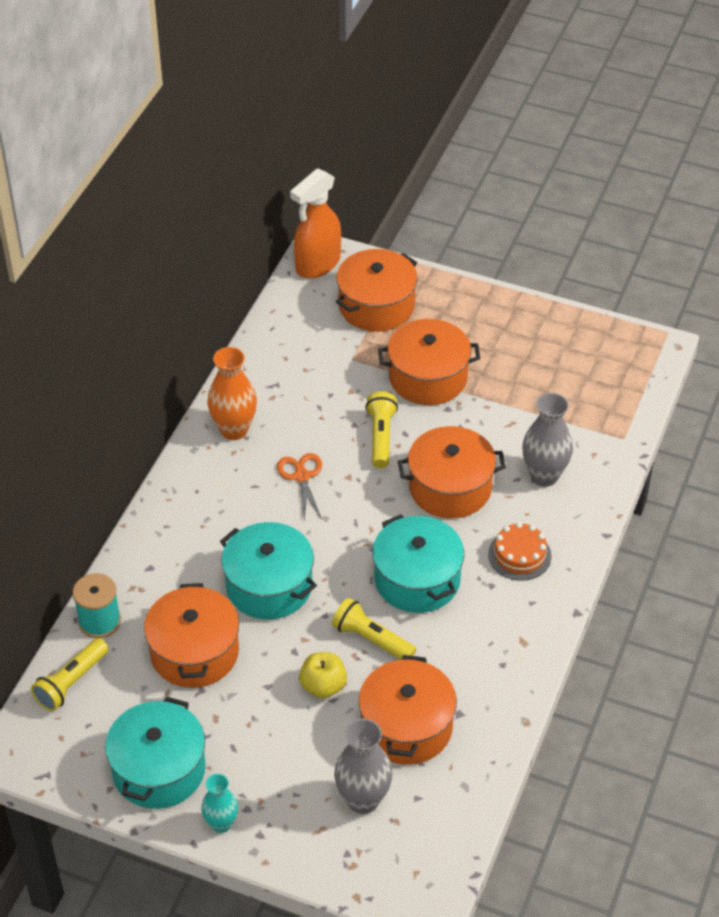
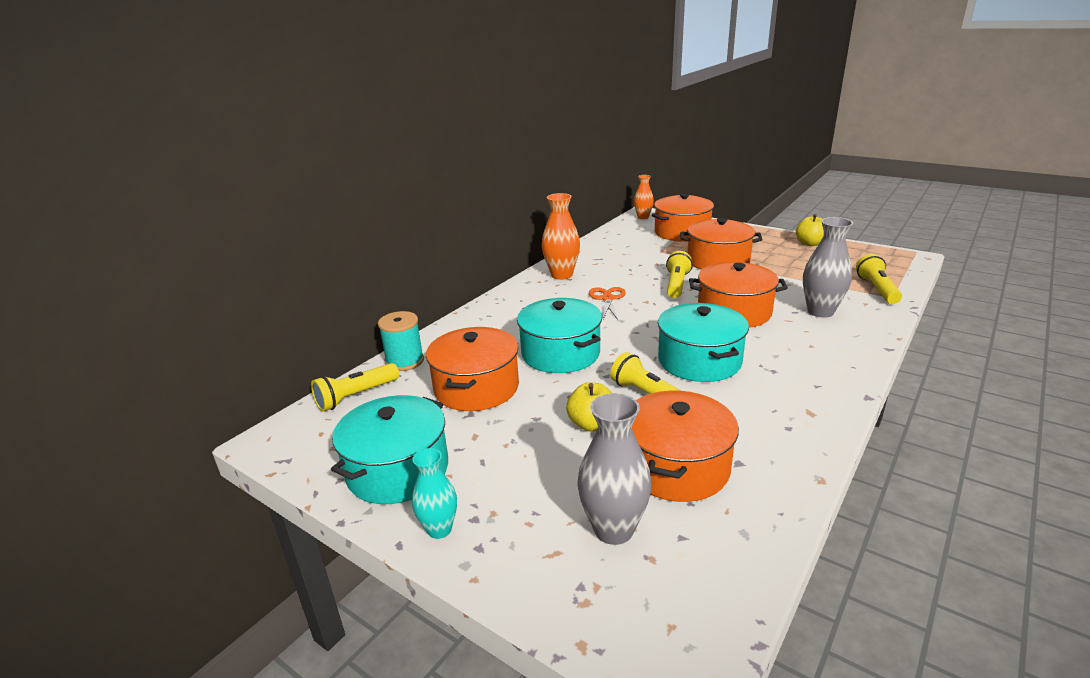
camera: 15 degrees right, 20 degrees down
orange spray bottle [290,168,341,279] -> orange vase [634,175,654,219]
orange cake [488,522,552,581] -> none
none -> yellow apple [796,214,824,246]
none -> yellow flashlight [856,254,902,304]

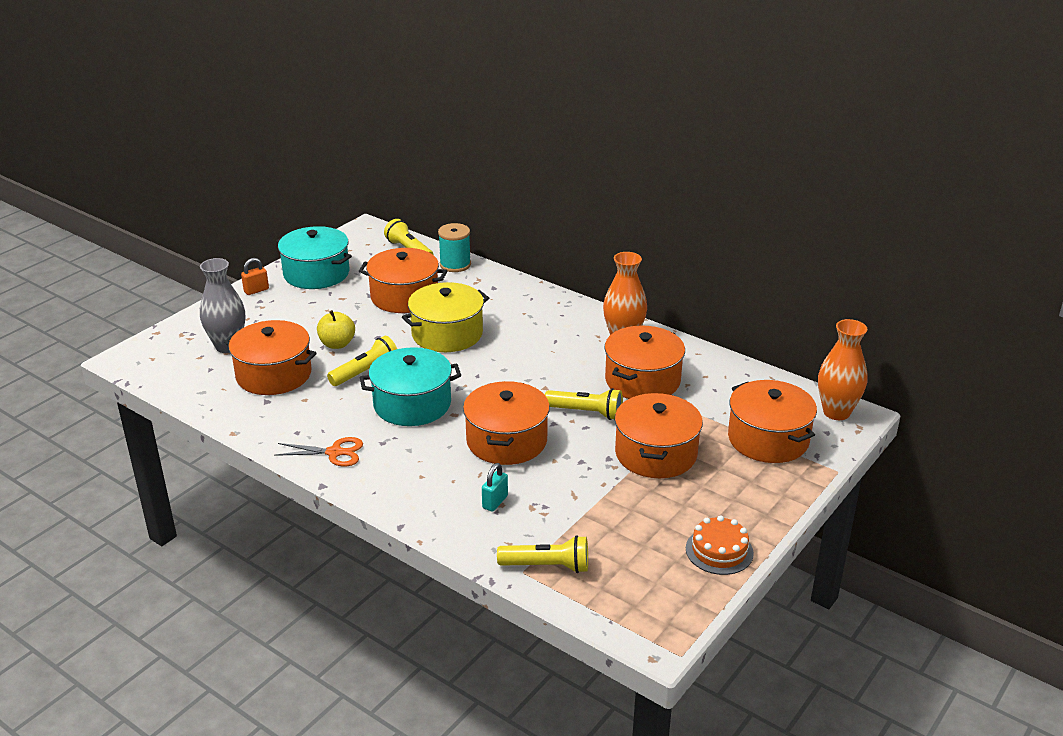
camera: 90 degrees right, 5 degrees up
turquoise vase [412,448,457,539] -> orange padlock [241,258,269,295]
turquoise pot [517,298,602,373] -> yellow pot [402,282,489,352]
orange scissors [589,287,626,320] -> orange scissors moved to [274,437,363,467]
orange vase [634,175,654,219] -> orange vase [818,319,868,420], size x1.59
yellow apple [796,214,824,246] -> orange cake [686,515,754,575]
grey vase [803,217,853,318] -> turquoise padlock [482,463,508,512]
none -> orange pot [604,325,685,399]

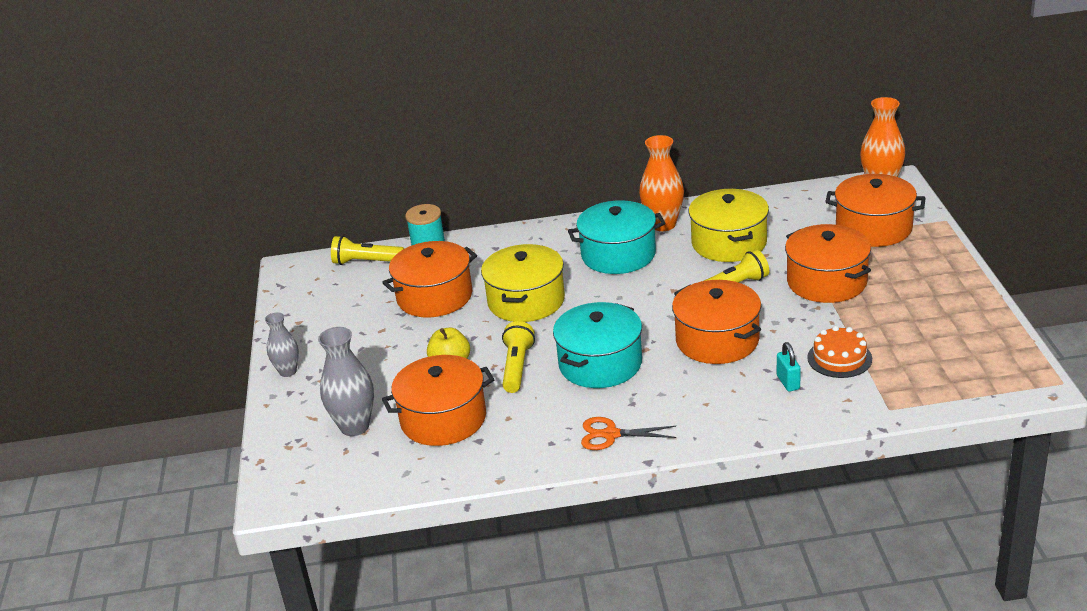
camera: 40 degrees left, 0 degrees up
orange padlock [241,258,269,295] -> grey vase [265,312,299,377]
orange scissors [274,437,363,467] -> orange scissors turned 135 degrees counterclockwise [581,417,676,450]
turquoise pot [277,226,352,289] -> turquoise pot moved to [568,200,665,274]
yellow flashlight [497,535,588,573] -> none
orange pot [604,325,685,399] -> yellow pot [689,189,769,262]
orange cake [686,515,754,575] -> orange cake moved to [807,326,872,378]

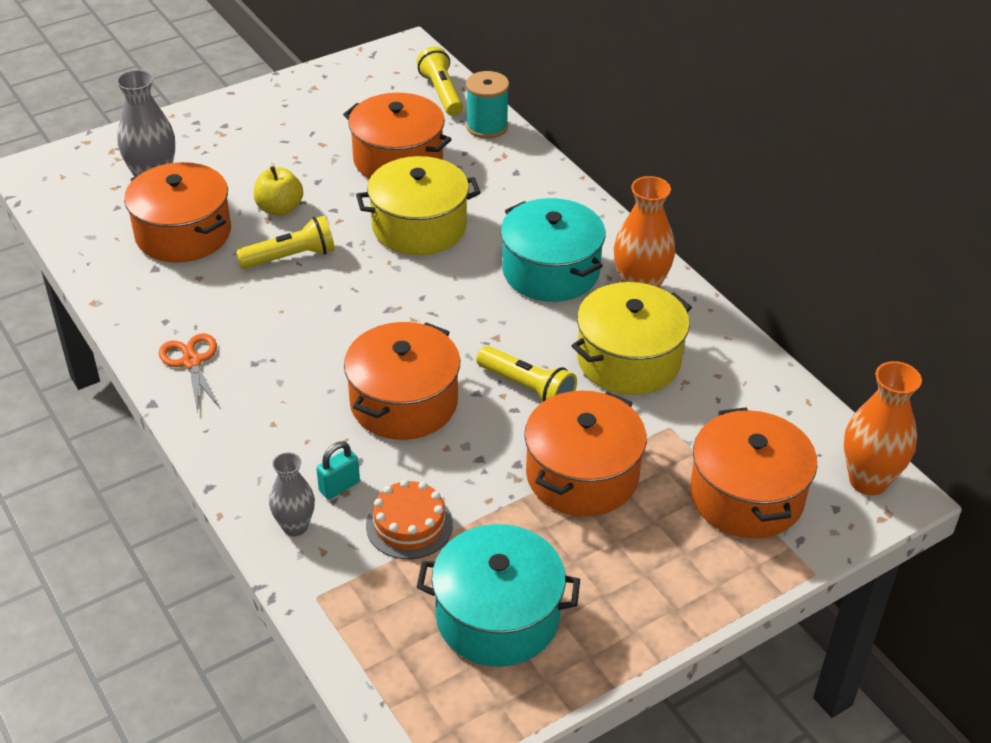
camera: 60 degrees right, 10 degrees up
grey vase [265,312,299,377] -> grey vase moved to [269,452,315,536]
turquoise pot [553,302,642,388] -> turquoise pot moved to [416,524,580,667]

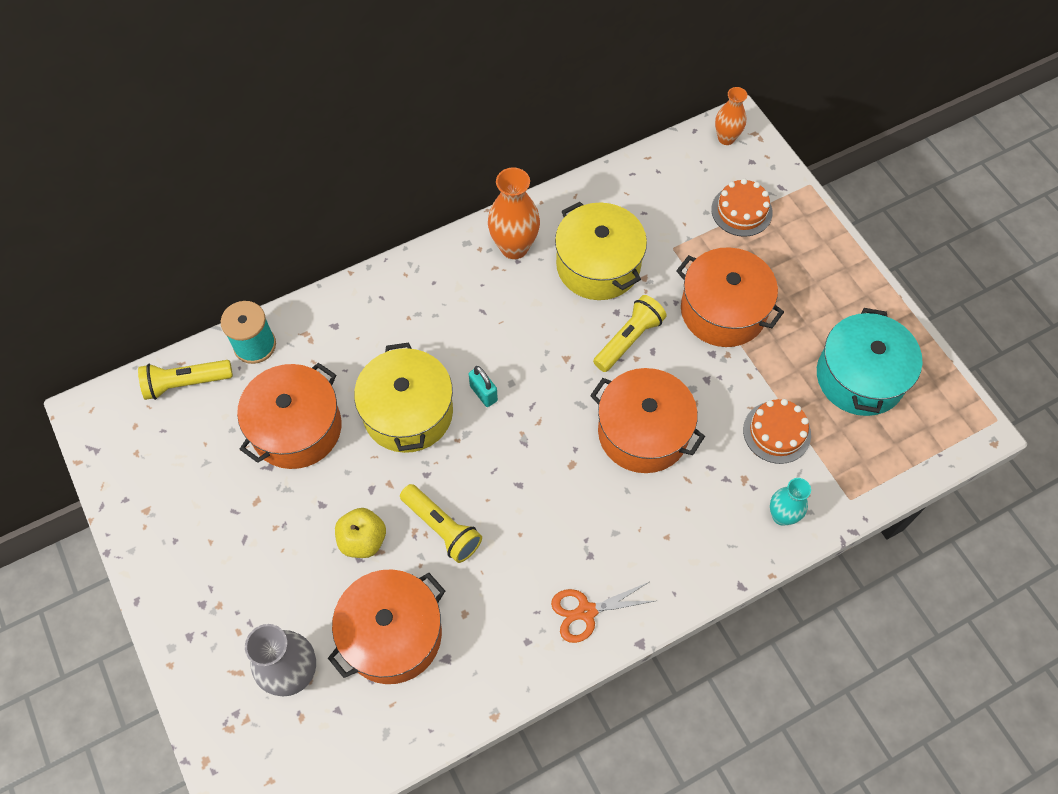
camera: 85 degrees left, 20 degrees up
yellow flashlight [236,216,335,269] -> yellow flashlight turned 150 degrees clockwise [400,484,482,563]
grey vase [269,452,315,536] -> turquoise vase [770,478,811,526]
turquoise padlock [316,441,360,500] -> turquoise padlock moved to [469,366,498,407]
turquoise pot [500,198,606,302] -> none
orange pot [690,407,817,538] -> orange cake [711,179,773,237]
orange vase [844,361,922,496] -> orange vase [715,87,747,145], size x0.63

